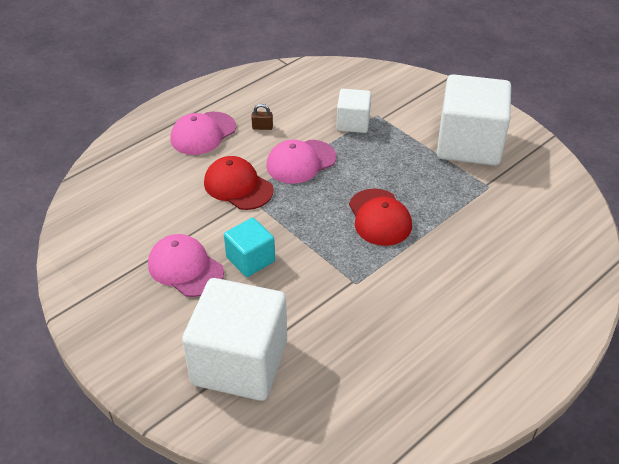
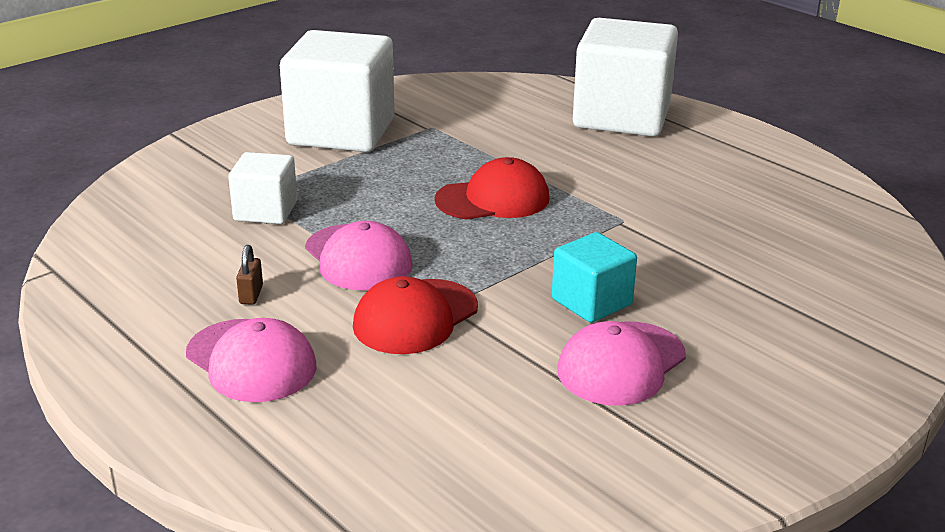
camera: 90 degrees left, 15 degrees down
white cube [182,278,287,401] -> white cube moved to [573,18,678,137]

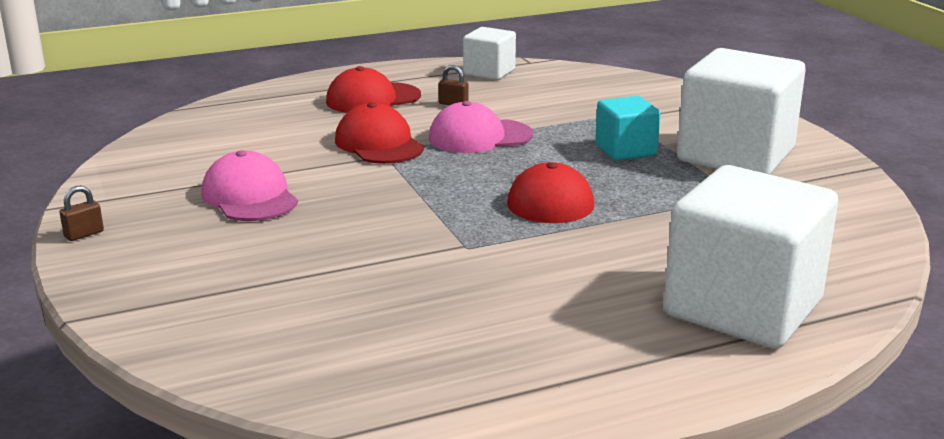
camera: 110 degrees right, 5 degrees down
pink cap [186,318,317,402] -> red cap [326,66,421,113]
white cube [228,152,297,224] -> white cube moved to [463,27,516,80]
turquoise cube [552,232,637,323] -> turquoise cube moved to [595,96,661,161]
none -> brown padlock [59,186,104,241]

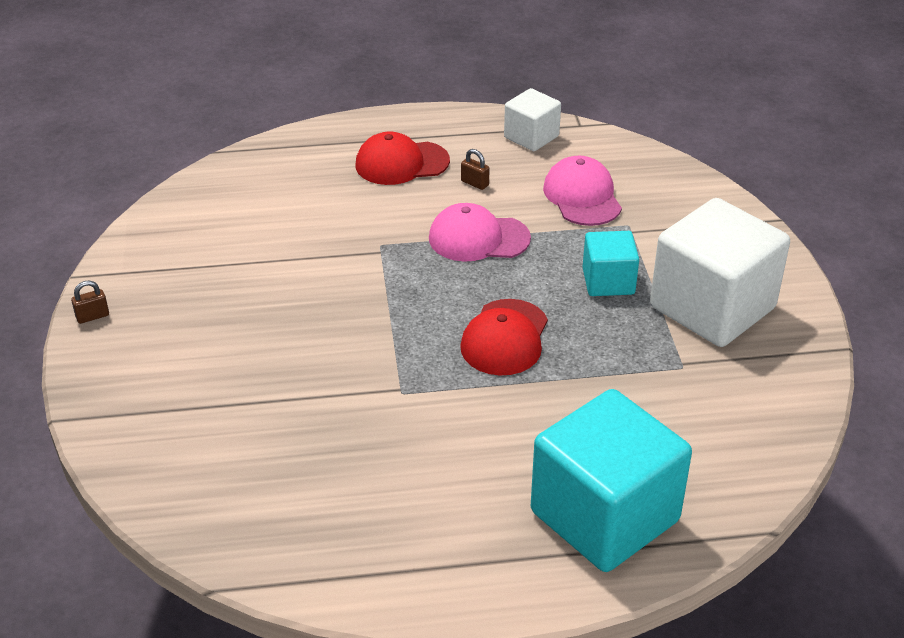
camera: 15 degrees right, 15 degrees up
pink cap [201,150,298,221] -> pink cap moved to [543,156,622,226]
red cap [335,102,424,164] -> none
white cube [664,165,838,349] -> turquoise cube [531,389,692,572]

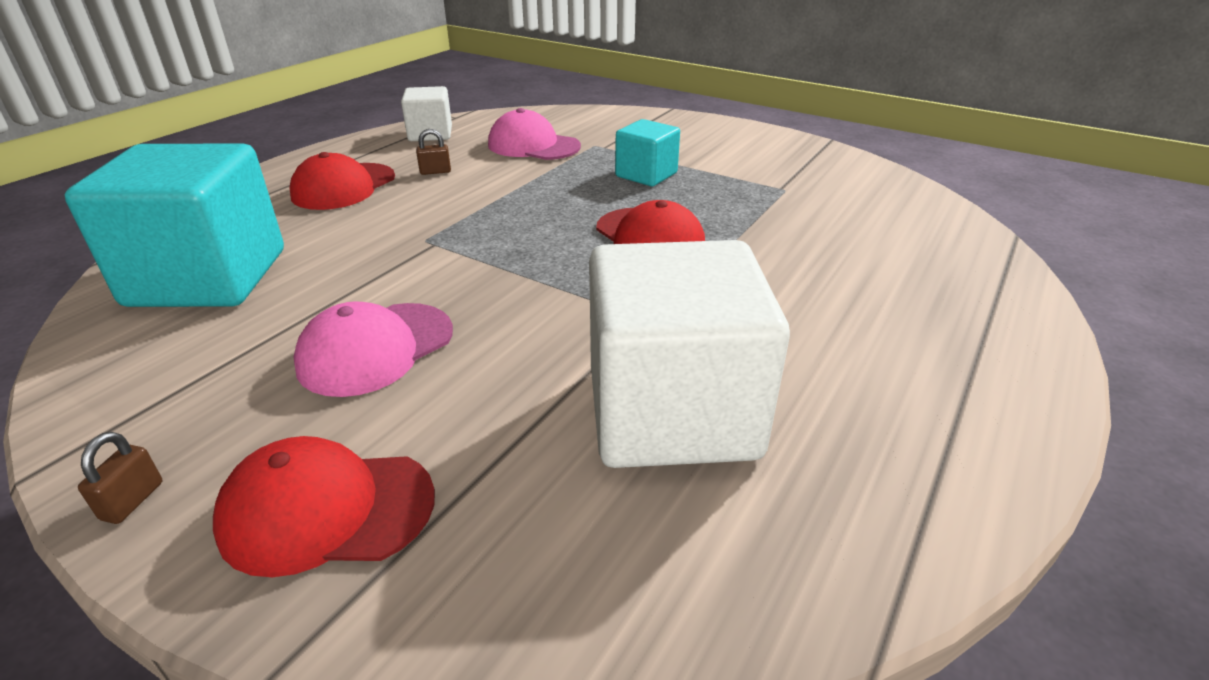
camera: 50 degrees left, 5 degrees down
pink cap [429,203,531,262] -> pink cap moved to [293,301,453,397]
turquoise cube [531,389,692,572] -> turquoise cube moved to [65,144,284,307]
white cube [650,198,790,347] -> white cube moved to [589,240,790,468]
none -> red cap [213,436,435,577]

